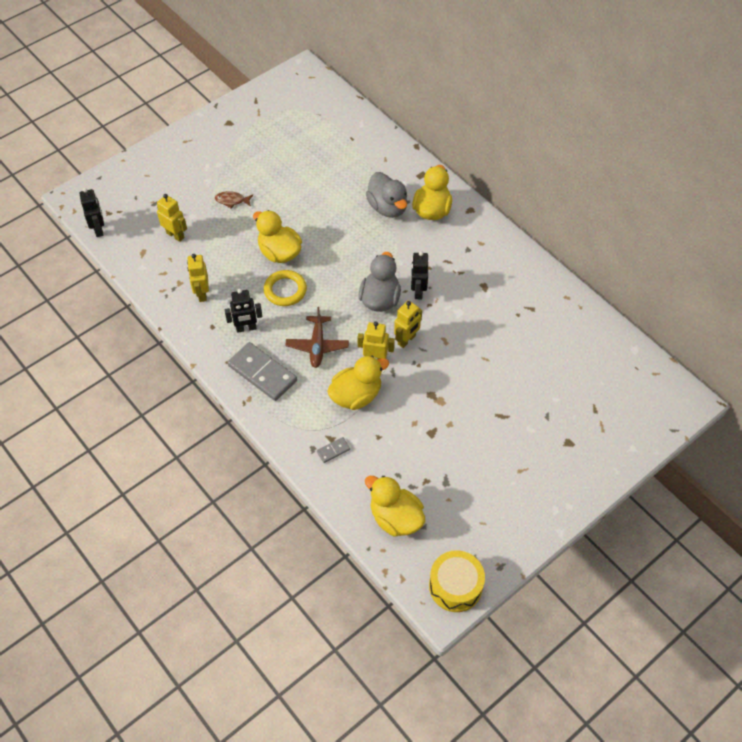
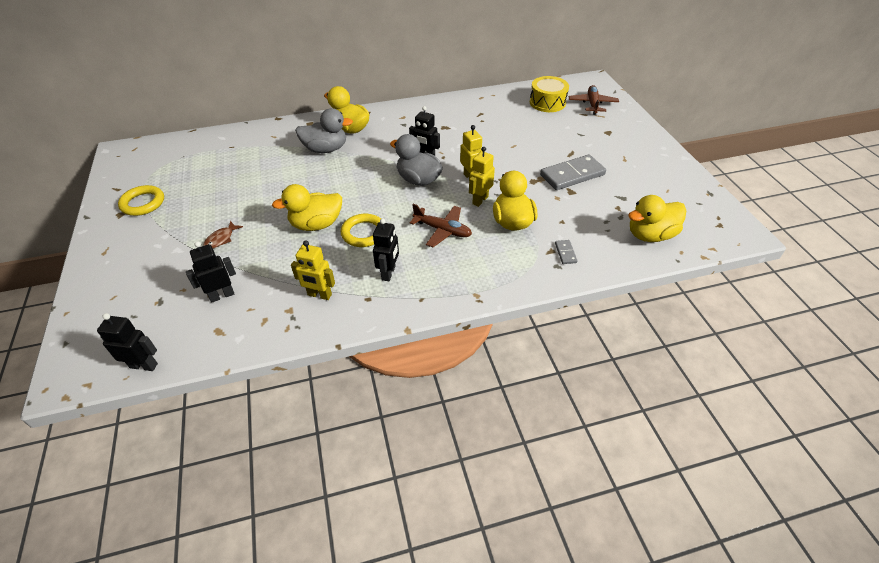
camera: 65 degrees left, 10 degrees down
yellow robot [157,194,187,242] -> black robot [186,242,236,302]
grey domino [227,342,297,401] -> grey domino moved to [540,155,606,190]
yellow drum [429,550,485,612] -> yellow drum moved to [530,76,569,112]
none -> yellow ring [118,185,164,216]
none -> brown plane [569,85,619,115]

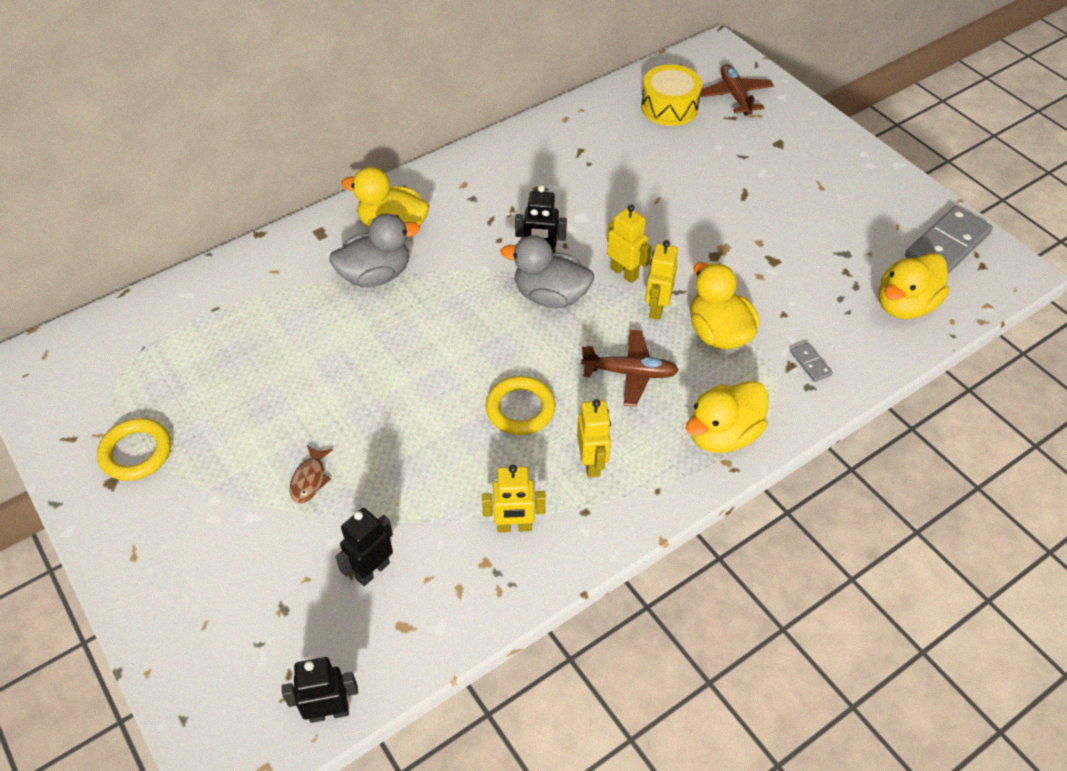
camera: 20 degrees left, 5 degrees up
yellow duck [272,184,342,231] -> yellow duck moved to [686,381,768,453]
black robot [373,218,399,281] -> yellow robot [577,399,611,478]
grey domino [540,155,606,190] -> grey domino moved to [905,206,993,274]

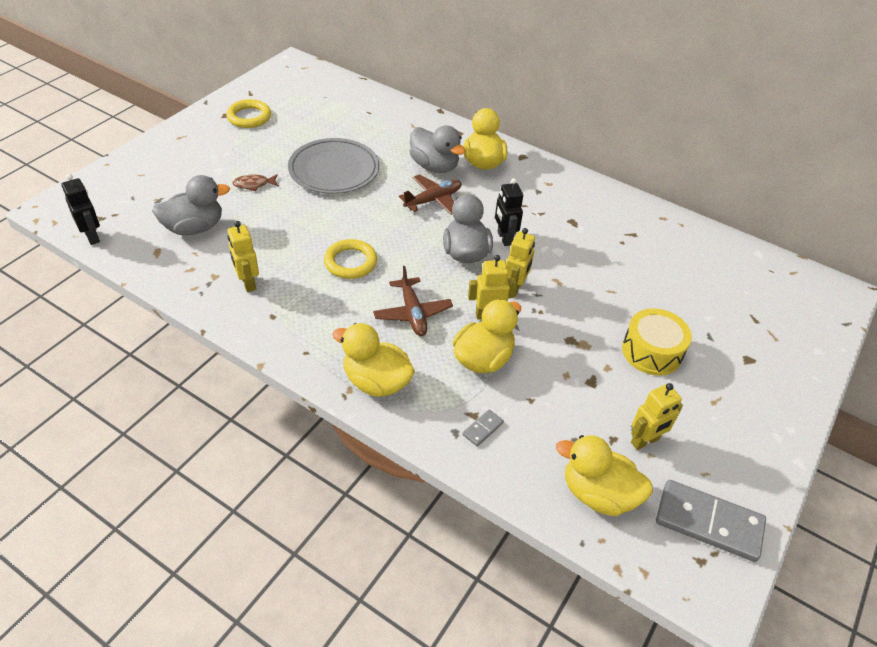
camera: 65 degrees right, 5 degrees down
black robot [336,508,393,586] -> grey duck [152,175,230,235]
yellow robot [577,399,611,478] -> yellow robot moved to [631,383,683,450]
yellow drum [641,65,702,126] -> yellow drum moved to [622,308,692,376]
brown plane [700,64,774,116] -> brown plane moved to [399,174,461,215]
none -> grey plate [288,138,379,194]

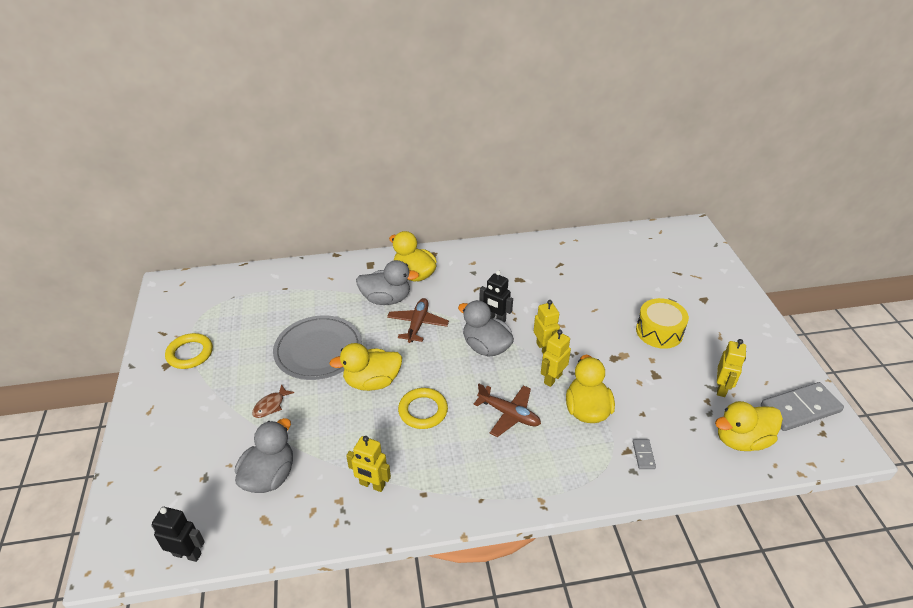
camera: 40 degrees left, 5 degrees down
yellow duck [332,323,415,397] -> yellow duck moved to [329,343,402,391]

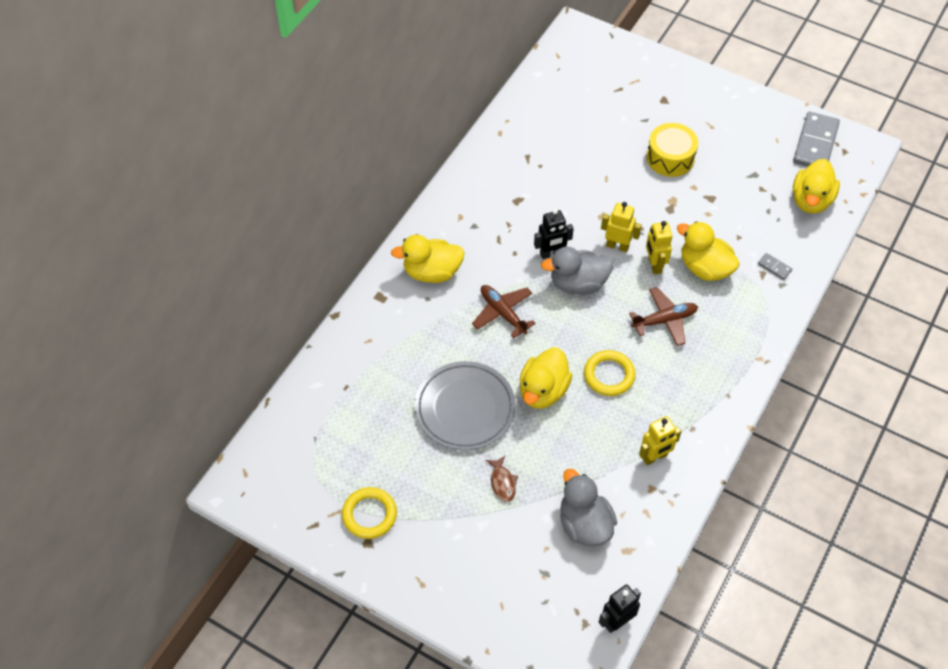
camera: 50 degrees left, 15 degrees up
grey duck [356,260,419,305] -> none
yellow robot [717,339,746,397] -> none

